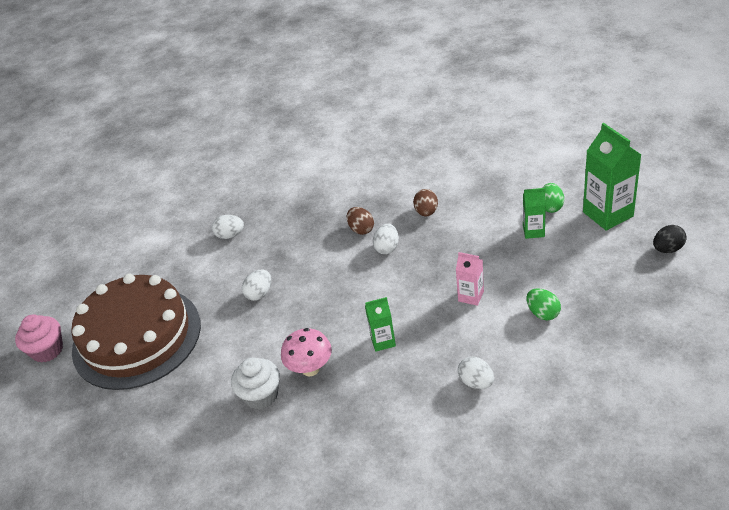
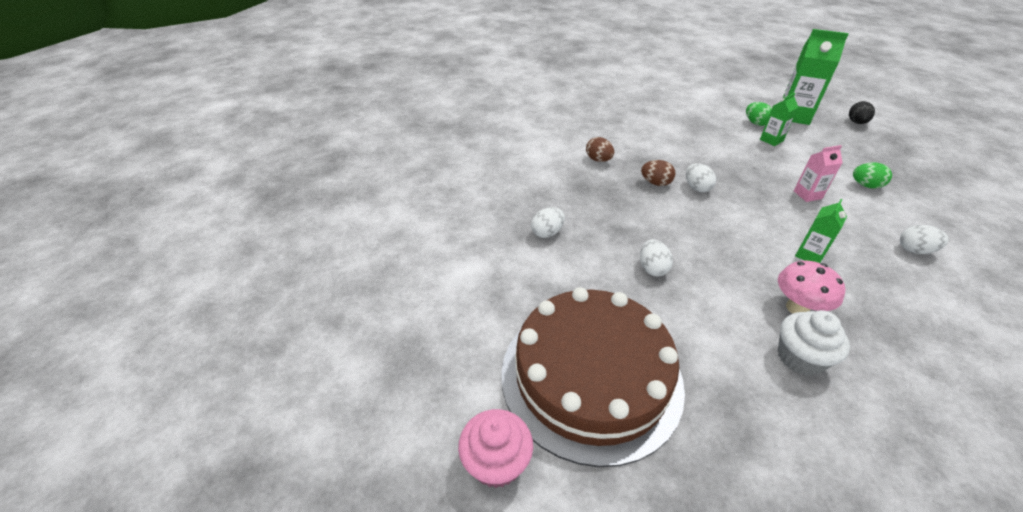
camera: 45 degrees left, 0 degrees up
brown egg [413,189,438,216] -> brown egg moved to [586,137,614,162]

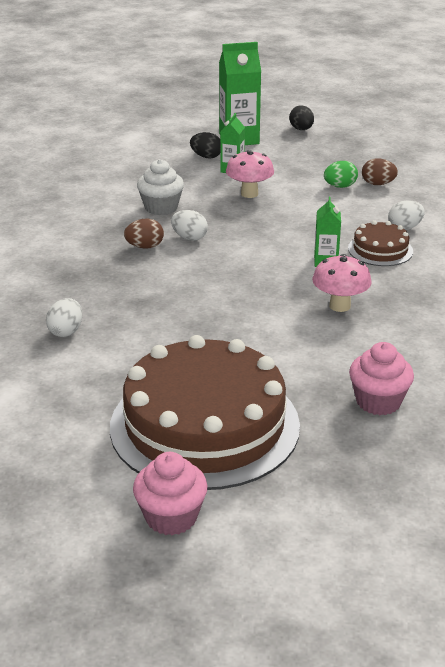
camera: 35 degrees left, 10 degrees down
brown egg [586,137,614,162] -> brown egg moved to [362,158,398,185]
white egg [640,240,673,276] -> none
green egg [746,102,772,126] -> black egg [190,132,220,158]
white cupcake [778,310,850,376] -> white cupcake moved to [137,159,184,215]
pink carton [794,145,842,202] -> none
none -> pink mushroom [226,150,274,198]
none -> brown cake [348,220,413,266]
none -> pink cupcake [349,342,414,415]

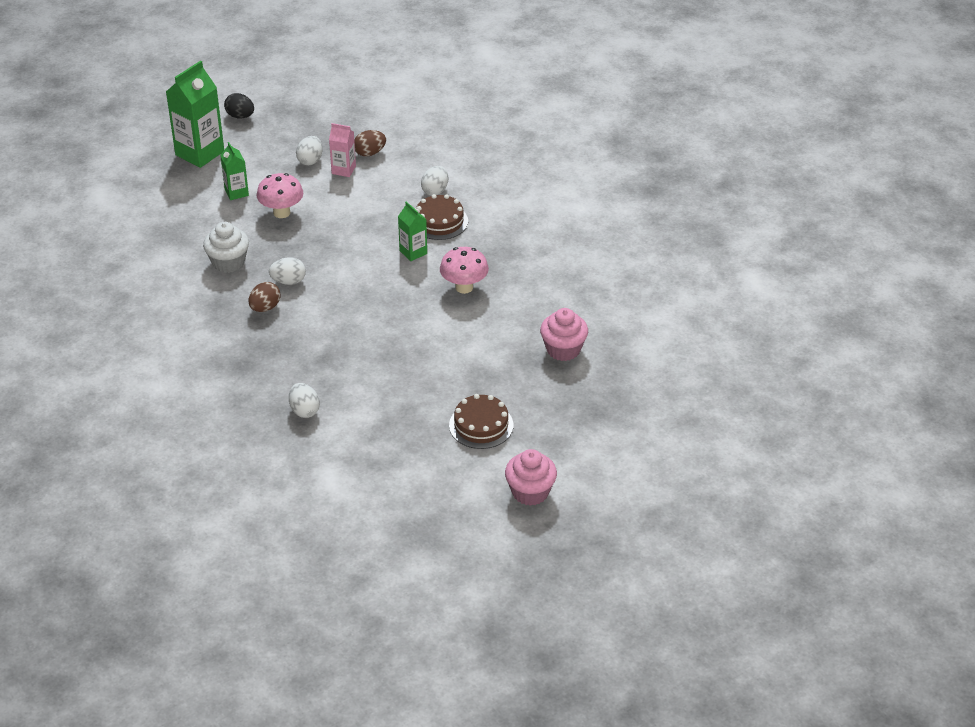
camera: 40 degrees left, 10 degrees up
brown cake [110,335,300,490] -> brown cake [449,394,513,449], size x0.44
black egg [190,132,220,158] -> none
green egg [324,161,358,188] -> pink carton [329,123,356,177]
none -> white egg [296,136,323,165]

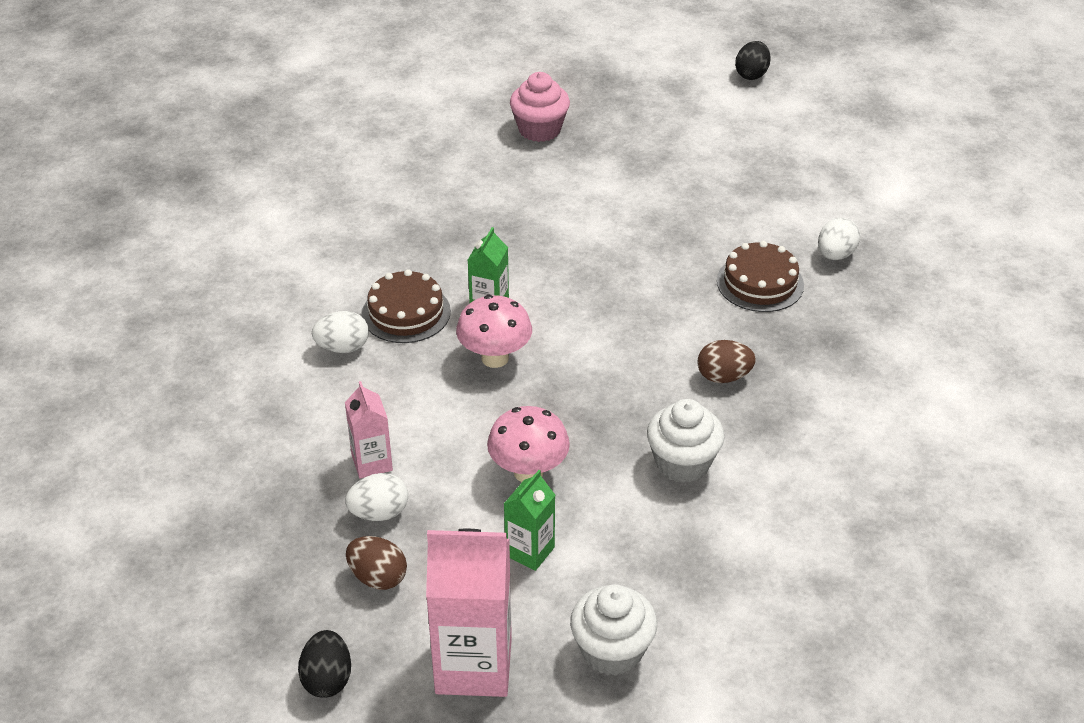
camera: 125 degrees left, 0 degrees up
green carton [166,60,224,168] -> pink carton [426,529,512,697]
white egg [269,257,306,285] -> none
brown egg [354,130,386,157] -> brown egg moved to [346,536,407,590]
pink mushroom [440,247,489,294] -> pink mushroom moved to [456,295,532,368]
brown cake [449,394,513,449] -> brown cake moved to [717,241,804,312]
pink cupcake [505,449,557,506] -> black egg [735,41,771,80]
none -> white cupcake [570,585,657,676]

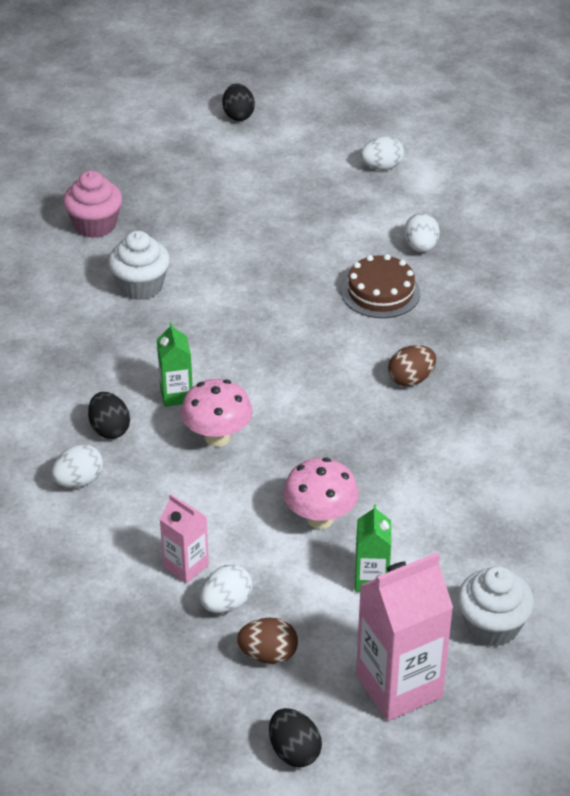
camera: 30 degrees left, 0 degrees up
brown cake [362,269,451,343] -> black egg [88,392,130,439]
white cupcake [647,399,724,483] -> white cupcake moved to [108,231,170,300]
none -> white egg [361,136,404,170]

